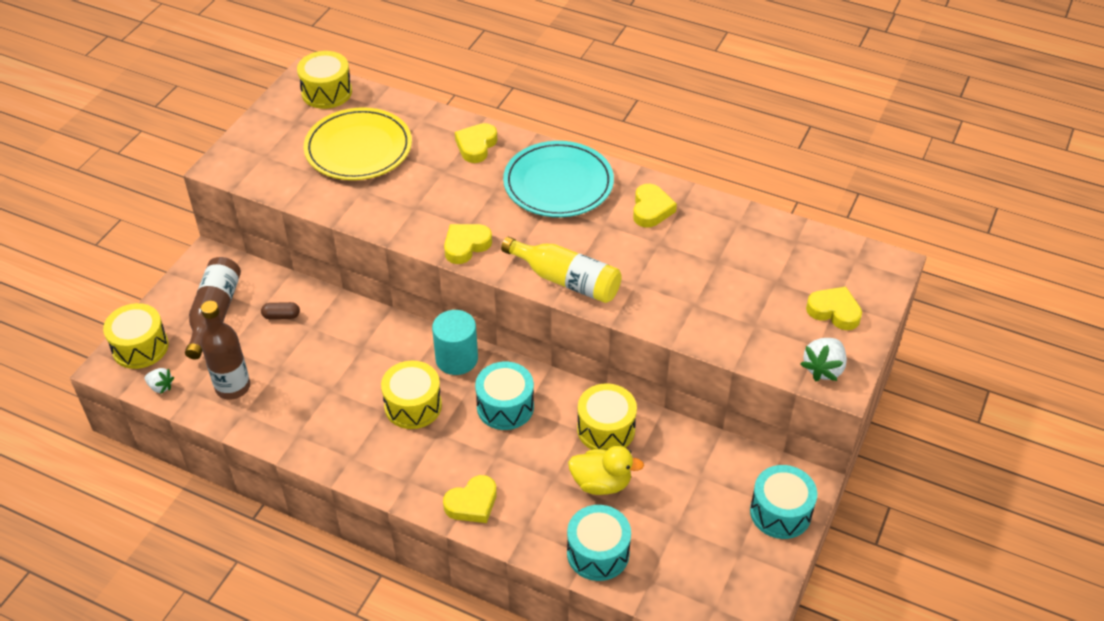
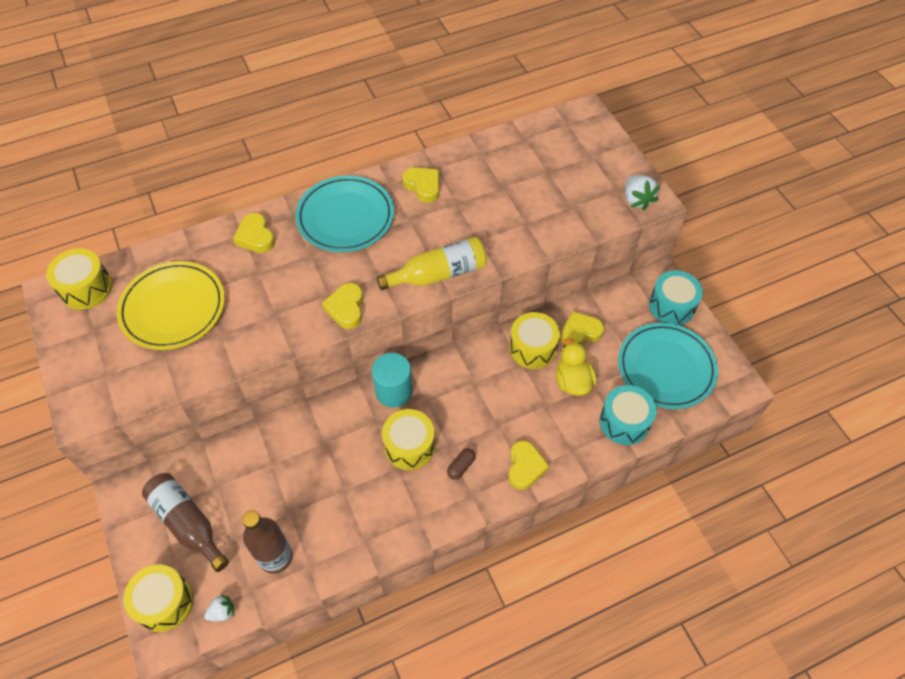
camera: 50 degrees left, 10 degrees up
brown capsule [261,302,300,319] -> brown capsule moved to [447,448,476,480]
turquoise drum [475,362,534,430] -> none
yellow duck [568,446,644,495] -> yellow duck turned 60 degrees counterclockwise [556,338,596,396]
yellow heart [806,287,862,330] -> yellow heart moved to [561,311,604,345]
none -> turquoise plate [618,323,718,409]

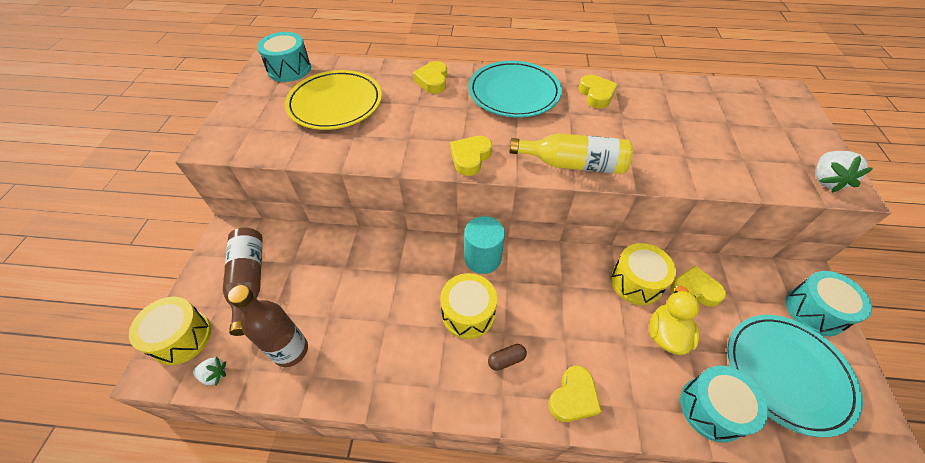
camera: 30 degrees right, 5 degrees down
yellow drum [46,248,112,310] -> turquoise drum [257,32,311,82]

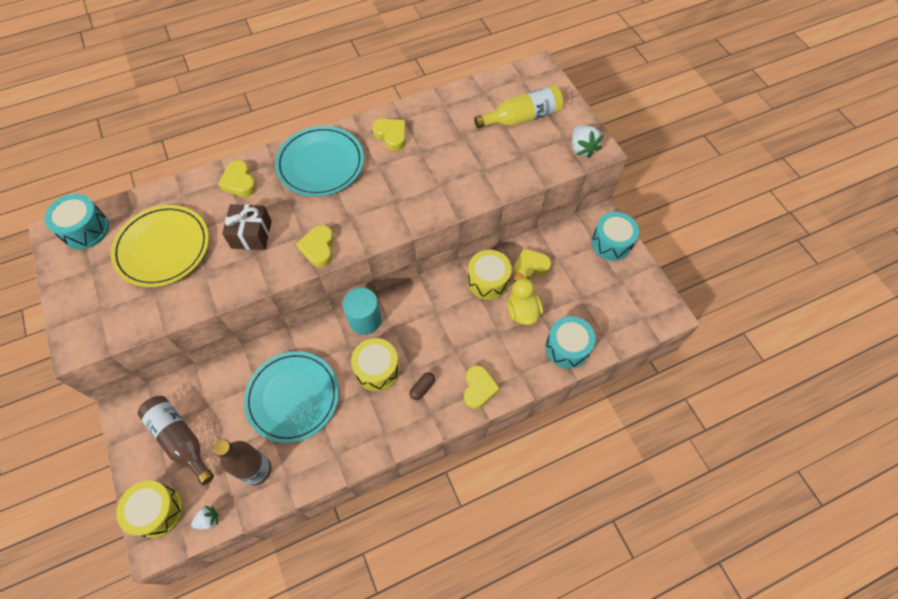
camera: 30 degrees left, 10 degrees up
yellow bottle [509,133,633,174] -> yellow bottle moved to [474,85,564,129]
turquoise plate [728,315,863,437] -> turquoise plate moved to [244,351,339,443]
none -> brown gift [222,204,272,250]

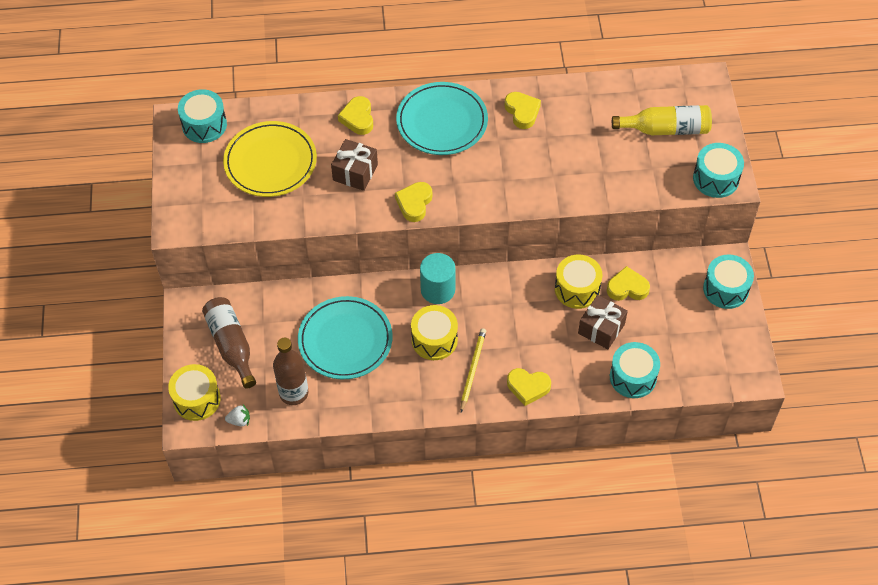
camera: 20 degrees right, 5 degrees down
brown capsule [409,372,435,400] -> yellow pencil [461,328,486,412]
yellow heart [464,365,500,409] -> yellow heart turned 75 degrees clockwise [507,368,551,406]
yellow duck [507,273,543,325] -> brown gift [578,295,628,349]
white strawberry [572,125,604,158] -> turquoise drum [693,143,744,198]

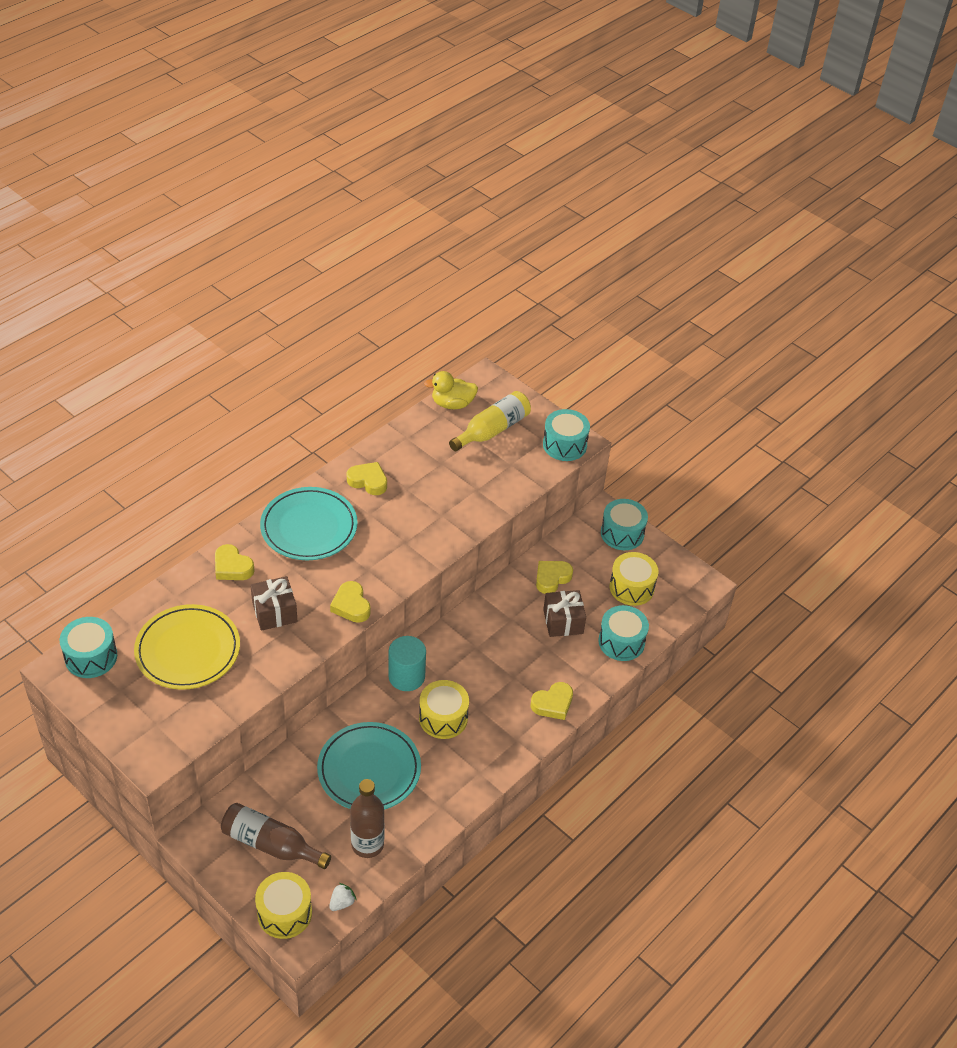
camera: 45 degrees left, 10 degrees down
yellow pencil [461,328,486,412] -> none
yellow drum [555,255,603,309] -> yellow drum moved to [610,552,658,606]
none -> yellow duck [424,371,478,409]

